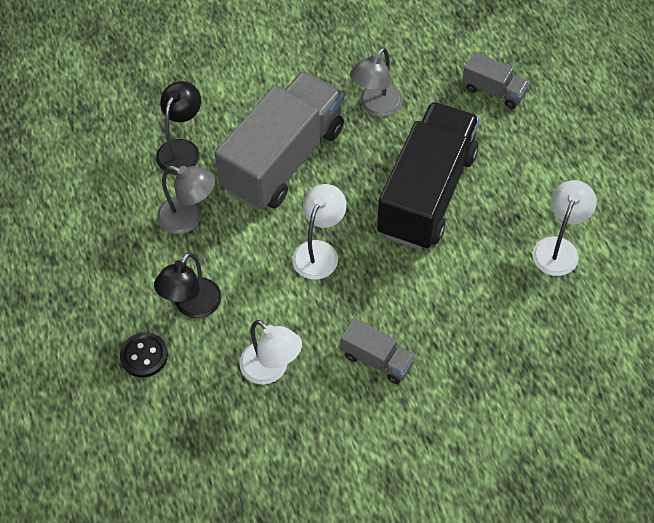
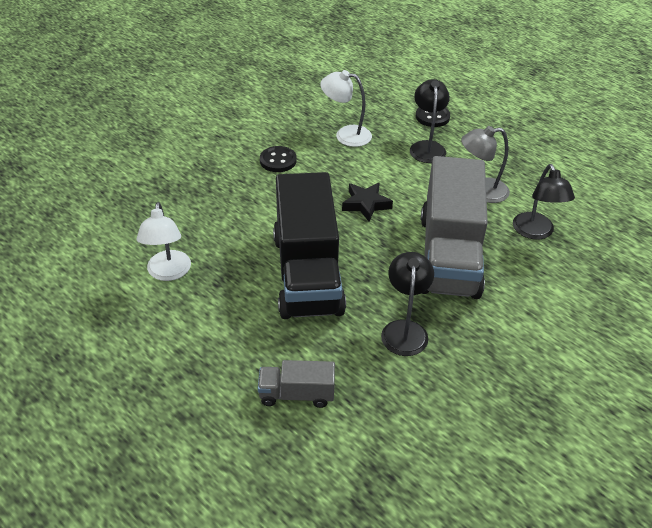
camera: 150 degrees right, 15 degrees down
white lamp [292,184,347,280] -> black star [342,182,393,222]
grey truck [341,318,415,384] -> black button [260,146,297,172]
grey lamp [350,47,403,117] -> black lamp [381,252,434,356]

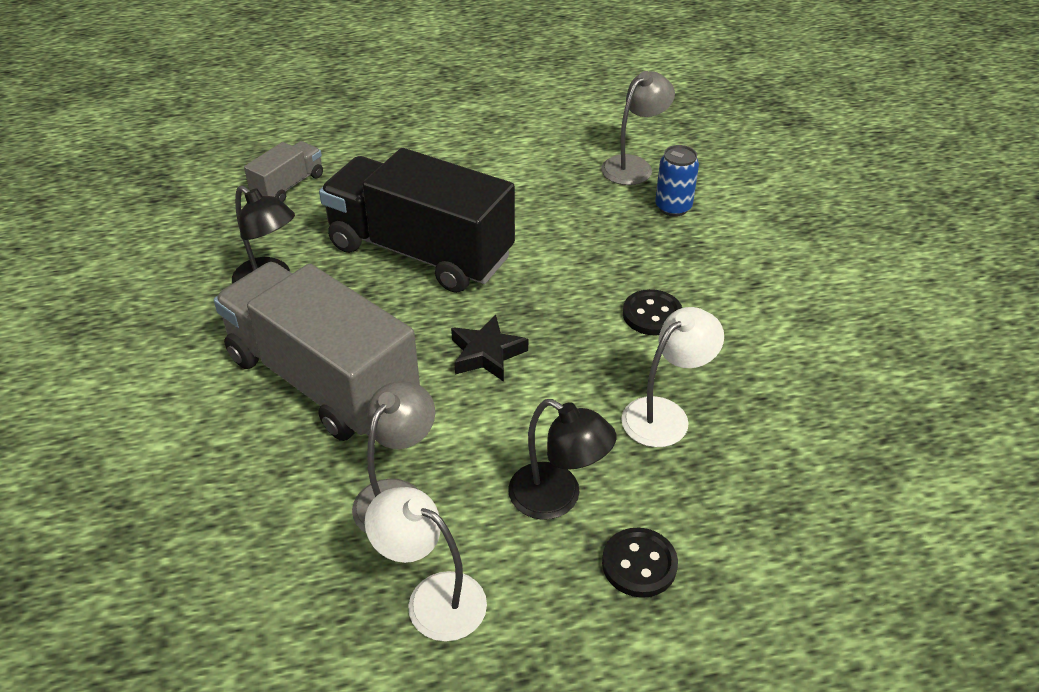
camera: 125 degrees right, 0 degrees up
white lamp [136,202,191,281] -> white lamp moved to [364,487,487,642]
black lamp [513,164,575,240] -> none
none -> grey lamp [601,71,675,185]
none -> blue can [655,145,699,217]

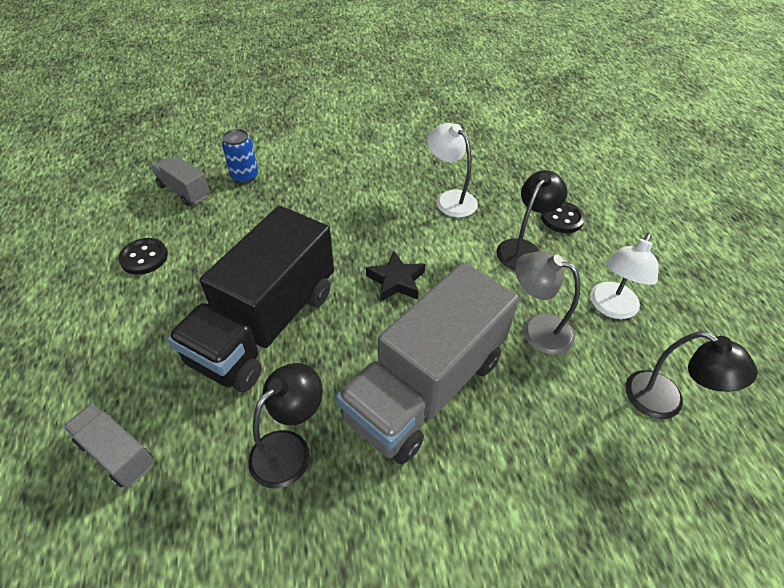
camera: 90 degrees left, 5 degrees up
grey lamp [601,71,675,185] -> grey truck [151,157,210,206]
black button [623,289,682,336] -> black button moved to [118,238,168,275]
none -> black lamp [625,331,758,419]

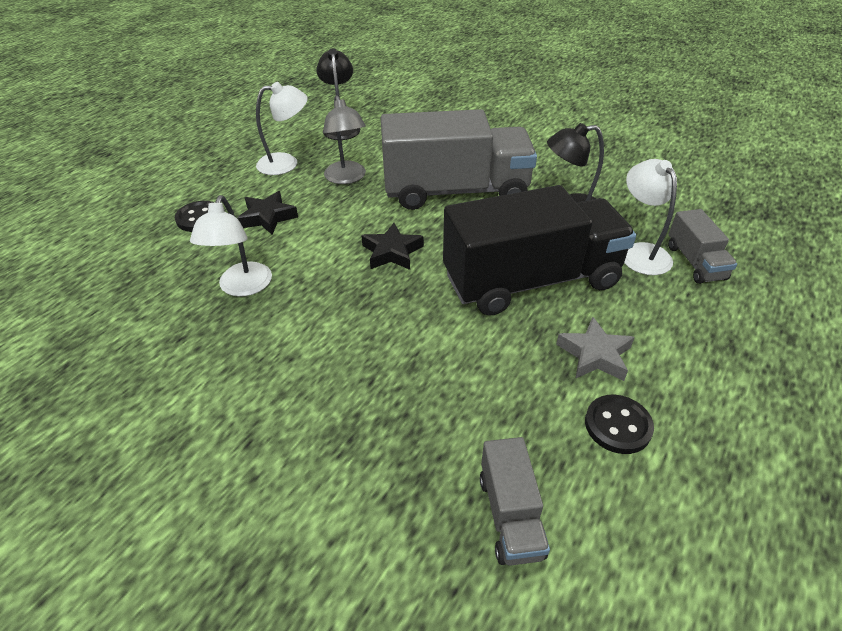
camera: 135 degrees left, 5 degrees down
blue can [222,129,258,184] -> none
black lamp [496,170,568,270] -> black star [237,191,298,235]
none -> grey star [556,317,635,381]
none -> white lamp [624,159,677,275]

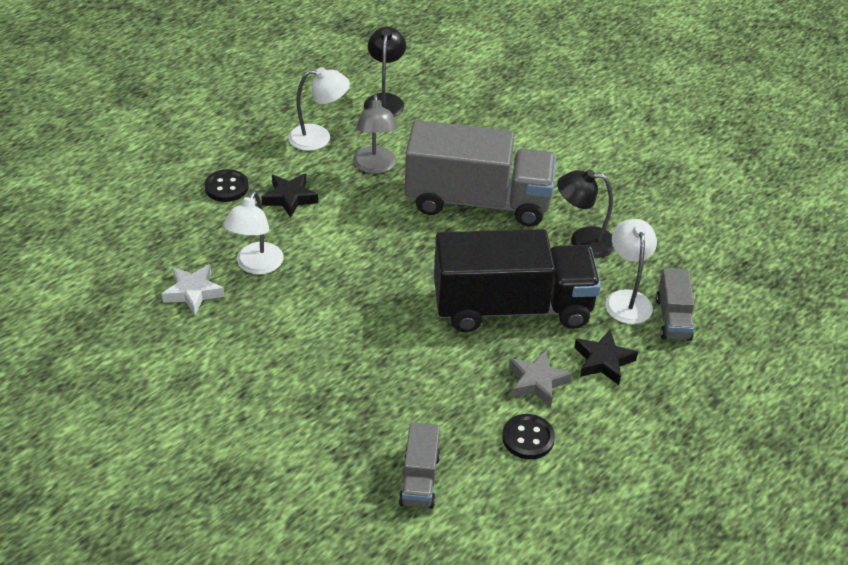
camera: 10 degrees right, 0 degrees up
black star [361,223,424,270] -> black star moved to [574,330,638,385]
none -> white star [162,264,225,315]

